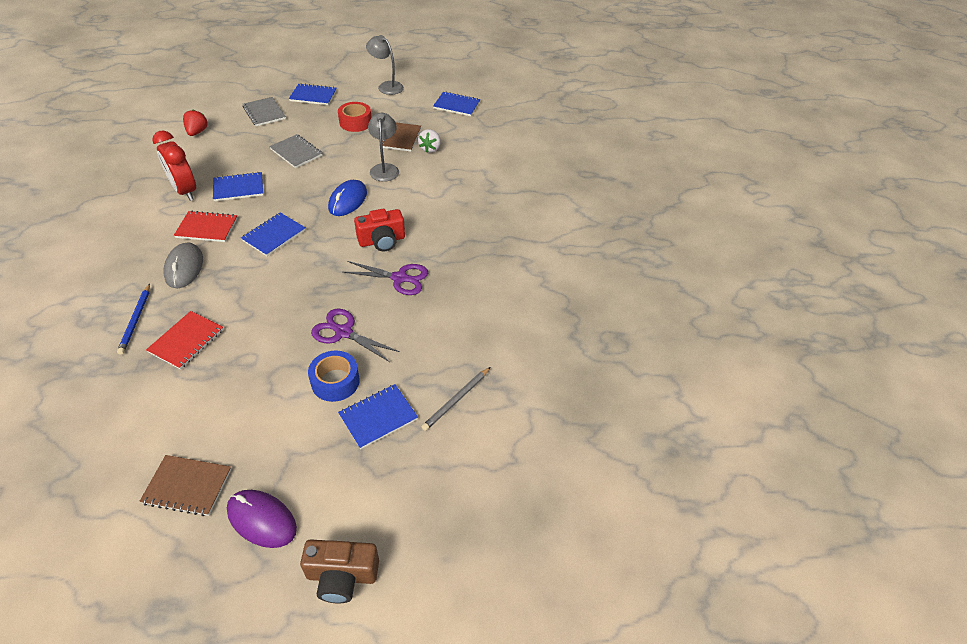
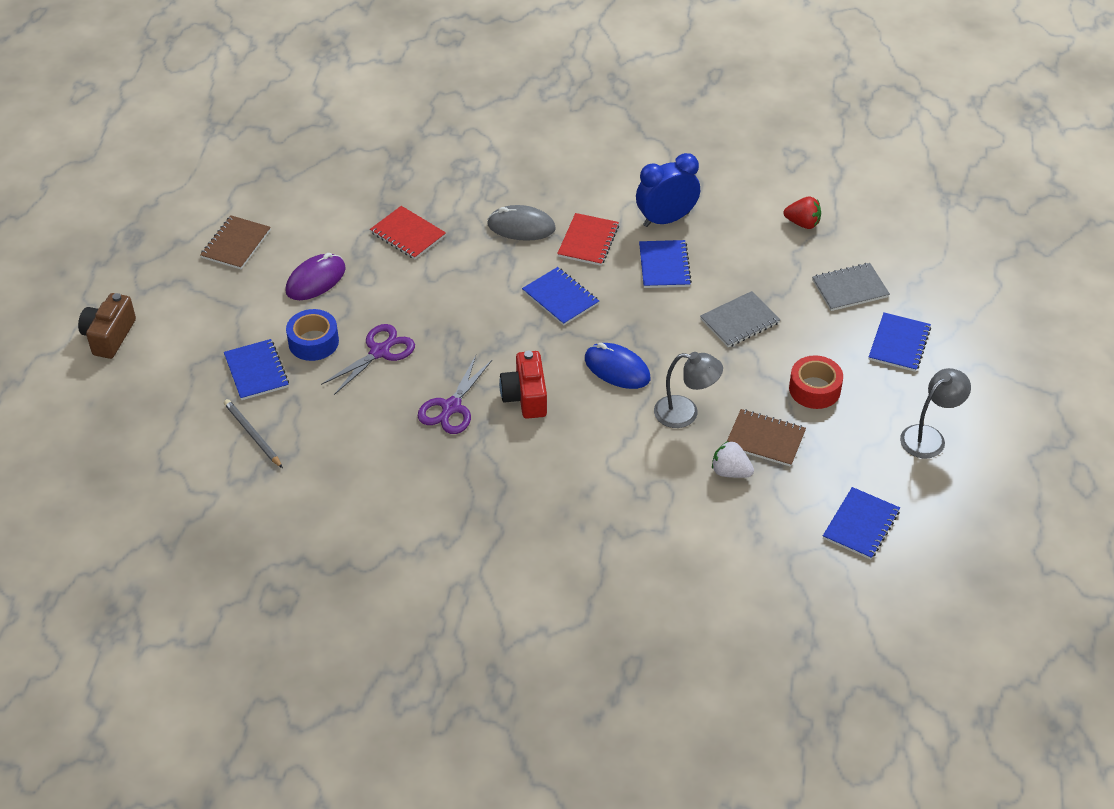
camera: 105 degrees right, 0 degrees up
blue pencil [117,284,150,355] -> none
red clock [152,130,196,201] -> blue clock [636,153,700,227]
purple mouse [227,490,297,548] -> purple mouse moved to [285,253,346,300]

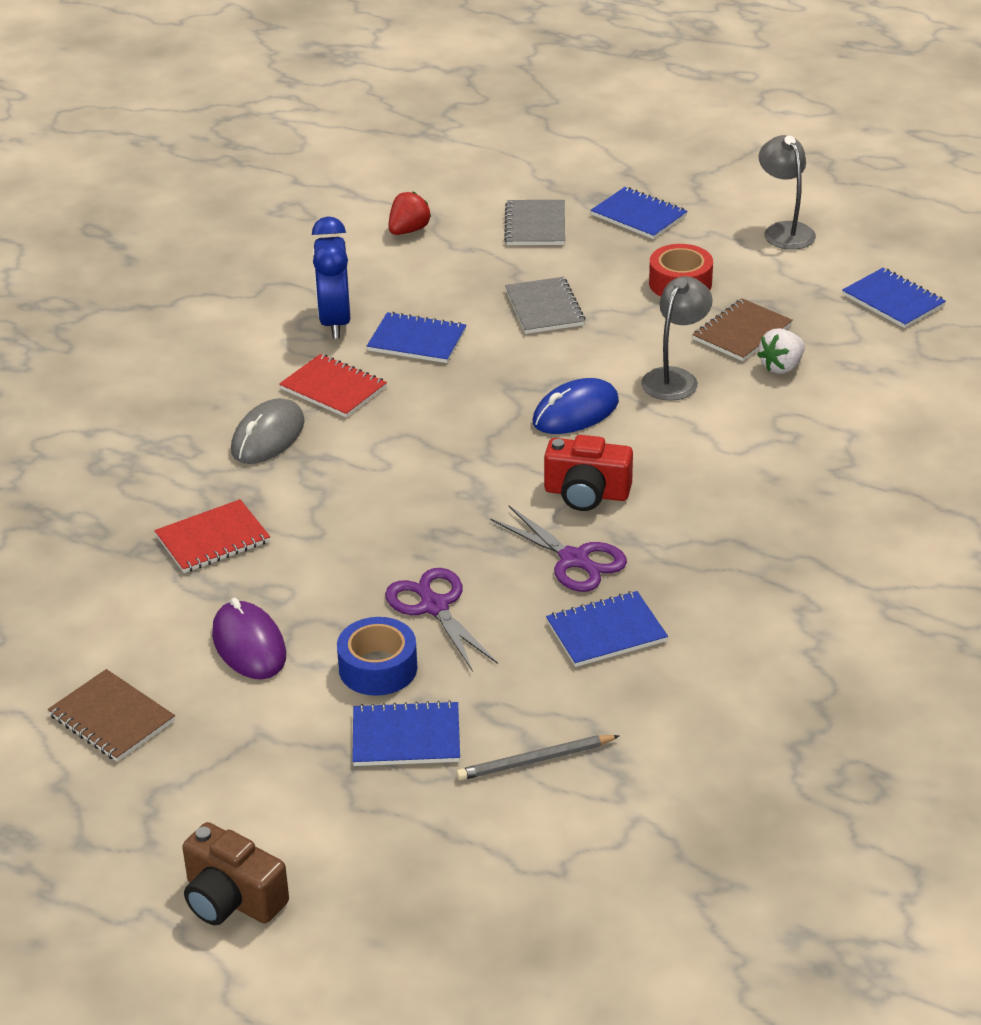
camera: 70 degrees left, 10 degrees down
blue notebook [522,267,599,326] -> blue notebook moved to [546,591,668,667]

